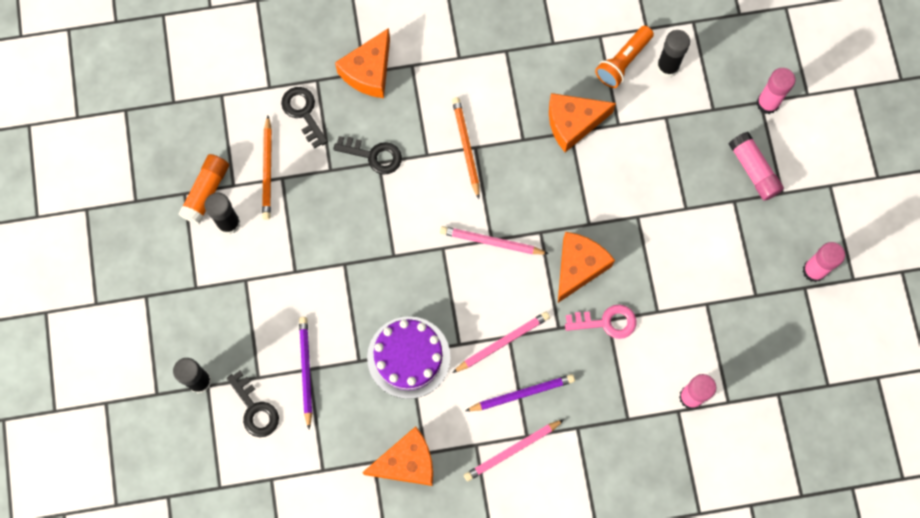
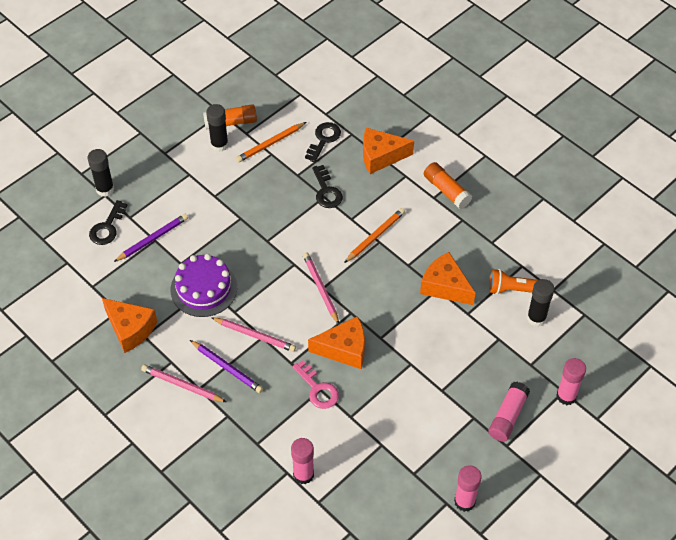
camera: 55 degrees right, 20 degrees down
none -> orange glue stick [424,162,472,209]

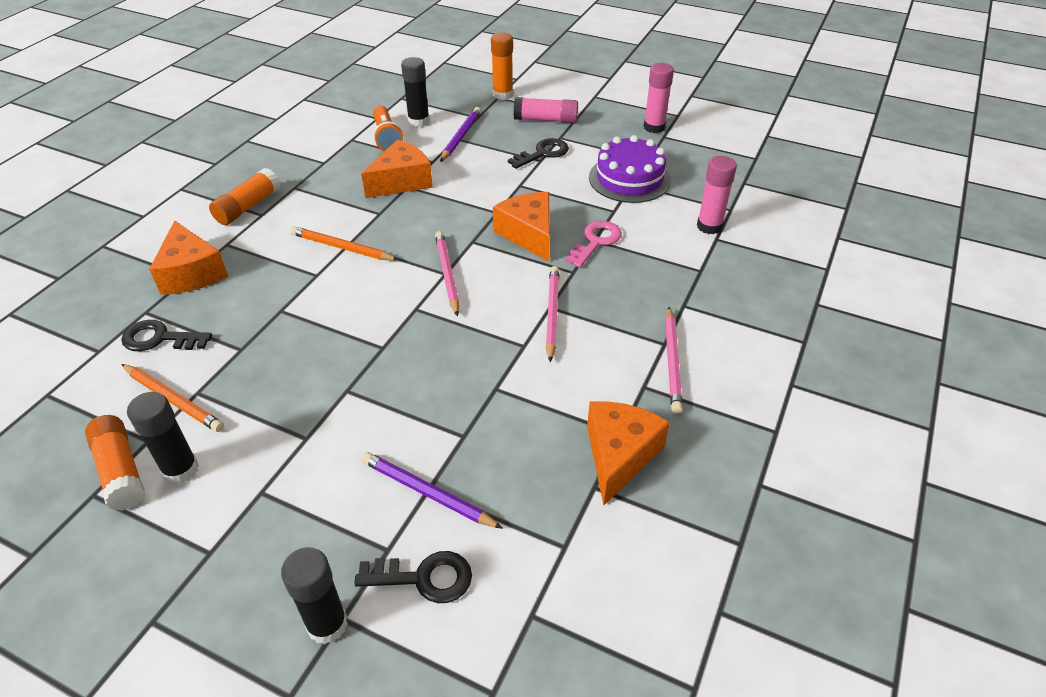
camera: 110 degrees left, 10 degrees down
purple cake [170,254,237,317] -> purple cake moved to [589,135,671,203]
purple pencil [190,340,263,393] -> purple pencil moved to [440,107,481,162]
pink pencil [303,253,339,325] -> pink pencil turned 120 degrees clockwise [435,231,459,317]
black key [312,165,343,208] -> black key moved to [508,138,569,169]
orange cheese [420,252,476,305] -> orange cheese turned 150 degrees counterclockwise [361,139,433,198]
pink glue stick [556,358,586,405] -> orange glue stick [491,33,513,100]

